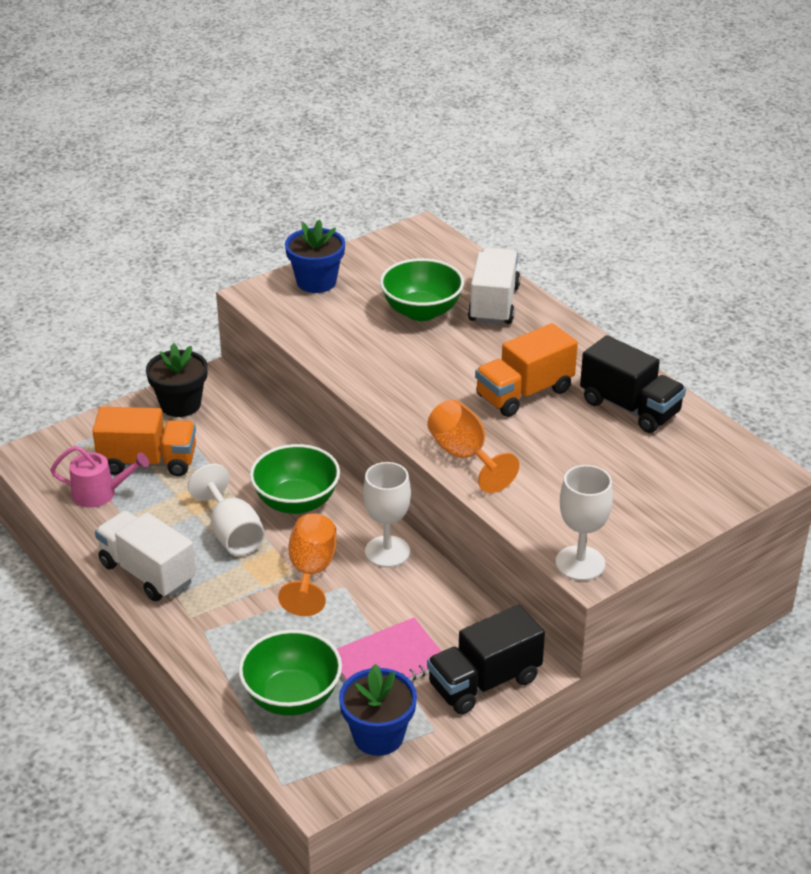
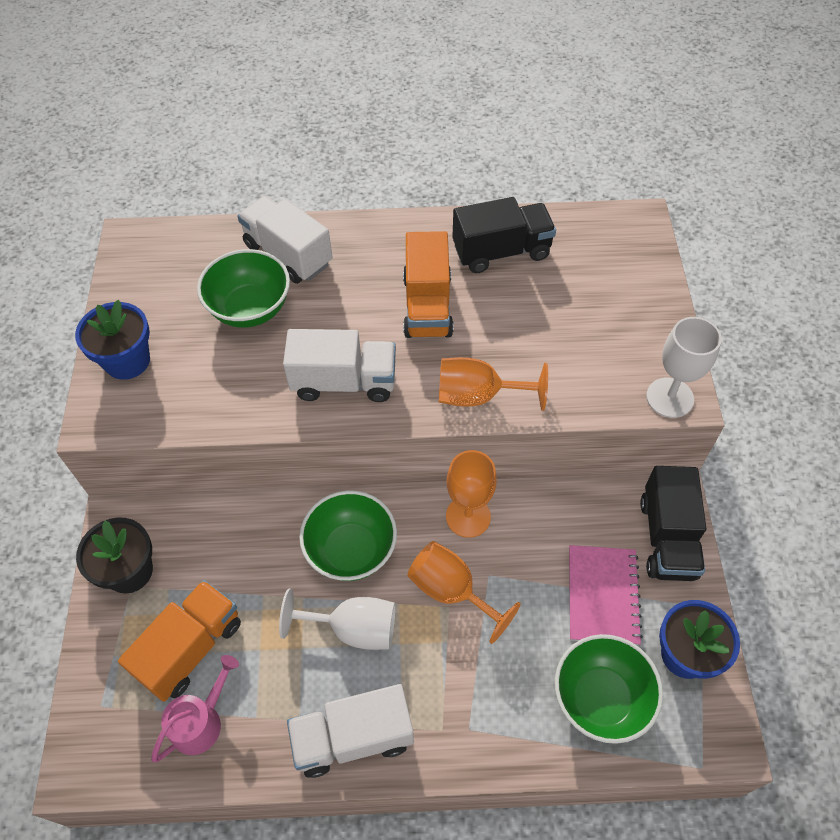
camera: 55 degrees left, 20 degrees up
white goblet [363,462,411,567] -> orange goblet [446,450,497,538]
none -> white truck [283,329,396,402]

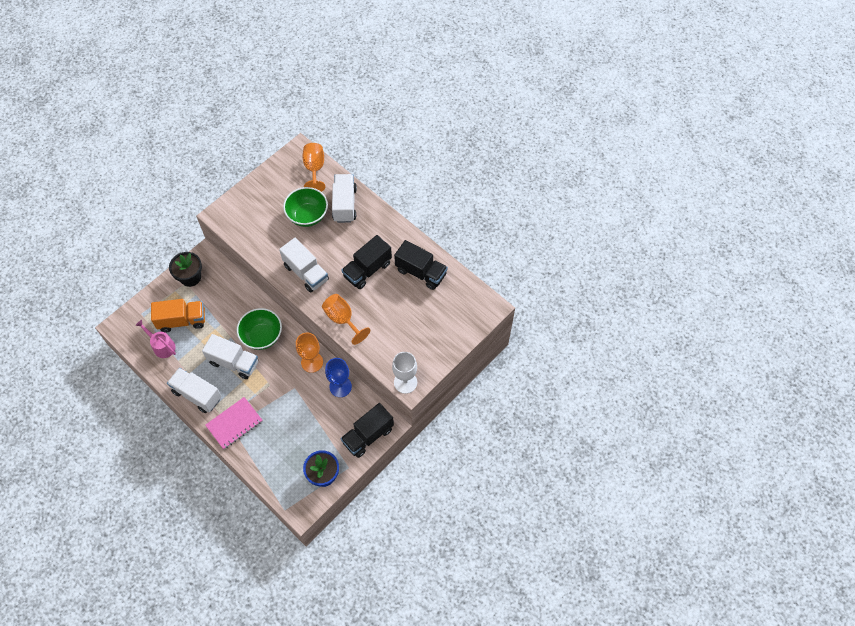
camera: 45 degrees right, 5 degrees up
blue flower pot [75,300,150,380] -> none
pink watering can [151,655,239,762] -> pink watering can turned 135 degrees counterclockwise [135,320,176,358]
white goblet [279,589,396,650] -> white truck [202,334,258,379]
orange truck [403,231,454,338] -> black truck [341,235,392,289]
orange goblet [408,541,521,644] -> orange goblet moved to [303,143,325,192]
green bowl [555,634,663,744] -> none
pink notebook [569,545,643,645] -> pink notebook moved to [205,397,263,449]
none -> blue goblet [325,358,352,397]

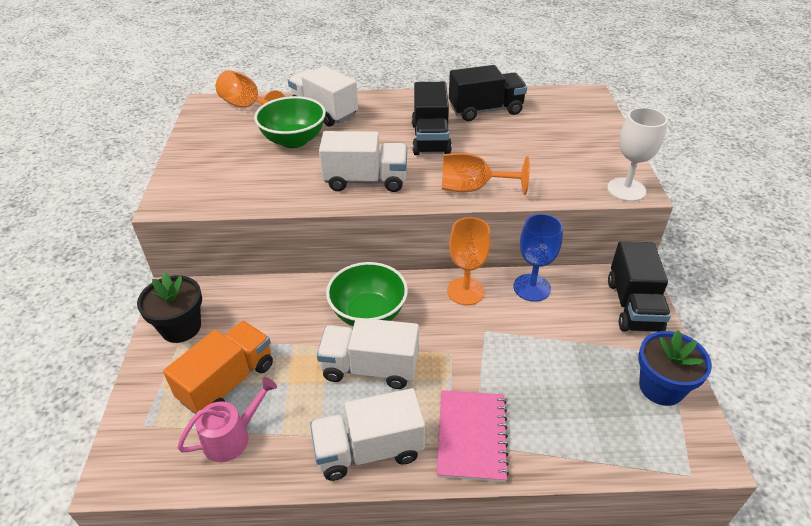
camera: 45 degrees left, 20 degrees down
pink watering can [135,320,176,358] -> pink watering can turned 150 degrees clockwise [177,377,277,462]
white truck [202,334,258,379] -> white truck turned 150 degrees counterclockwise [317,318,419,389]

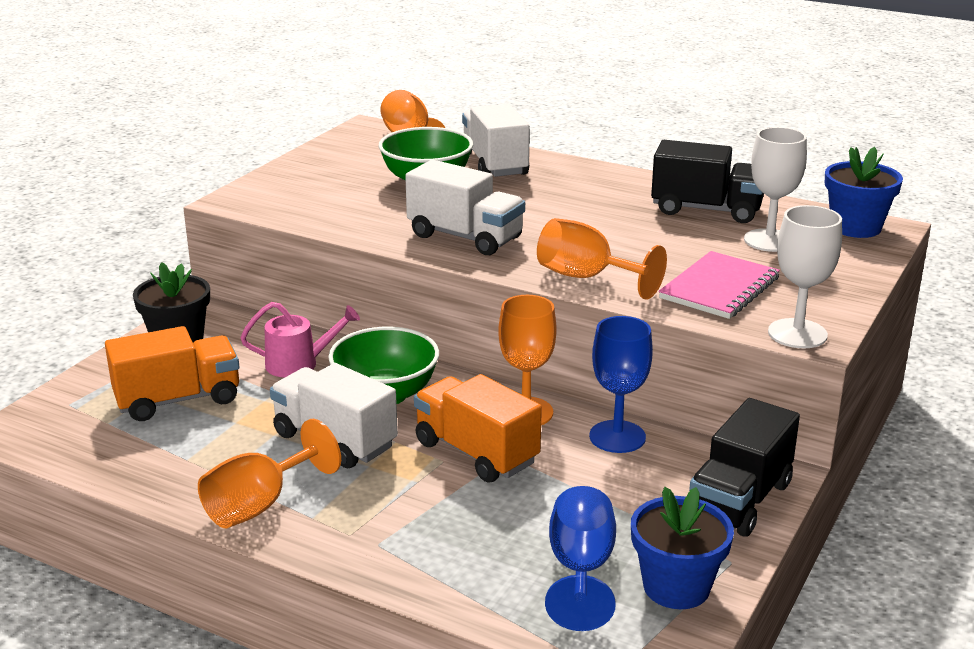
camera: 30 degrees right, 15 degrees down
pink watering can [177,377,277,462] -> pink watering can moved to [240,302,360,378]
white truck [310,388,425,481] -> orange goblet [198,419,341,528]
black truck [412,82,452,155] -> none
pink notebook [437,390,509,482] -> pink notebook moved to [659,251,780,319]
none -> orange truck [414,374,542,483]
none -> blue goblet [545,486,616,631]
none -> white goblet [744,127,807,252]
none -> blue flower pot [825,147,903,238]

